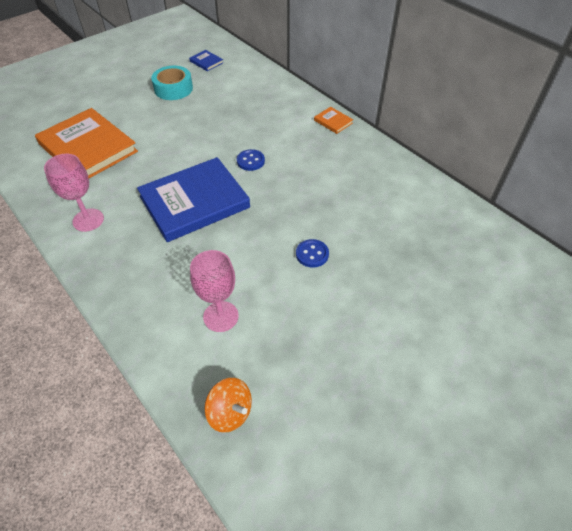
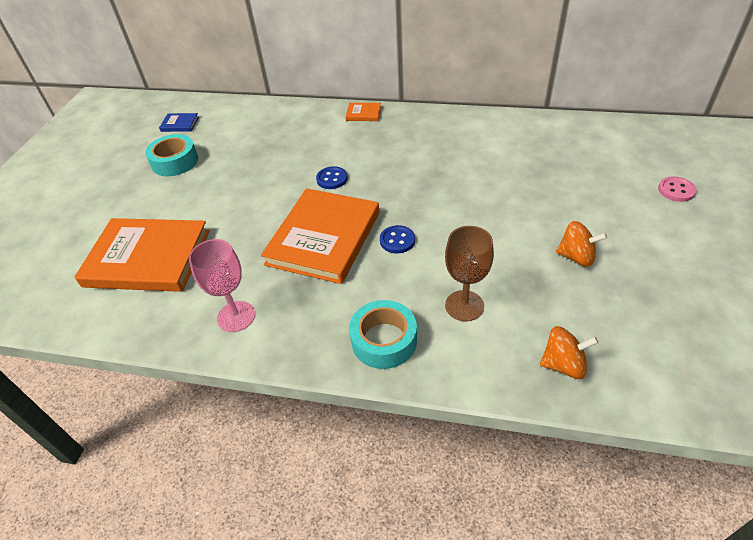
camera: 35 degrees left, 5 degrees down
blue book [137,157,250,242] -> orange book [261,188,379,284]
pink goblet [190,250,239,332] -> brown goblet [445,226,494,321]
blue button [296,239,329,268] -> blue button moved to [380,225,415,254]
none -> turquoise tape [349,300,417,369]
none -> orange spinning top [556,221,607,267]
none -> pink button [658,176,696,202]

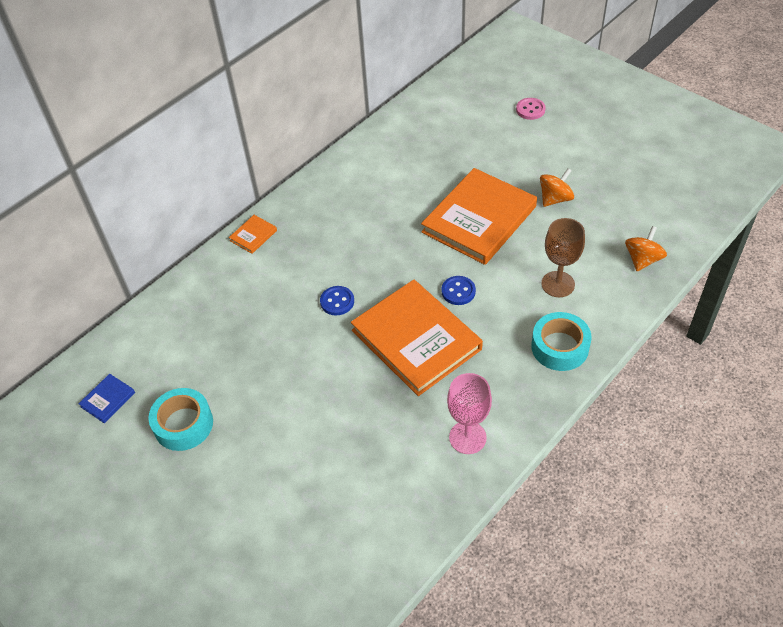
camera: 60 degrees left, 5 degrees up
orange book [75,218,209,292] -> orange book moved to [421,168,537,265]

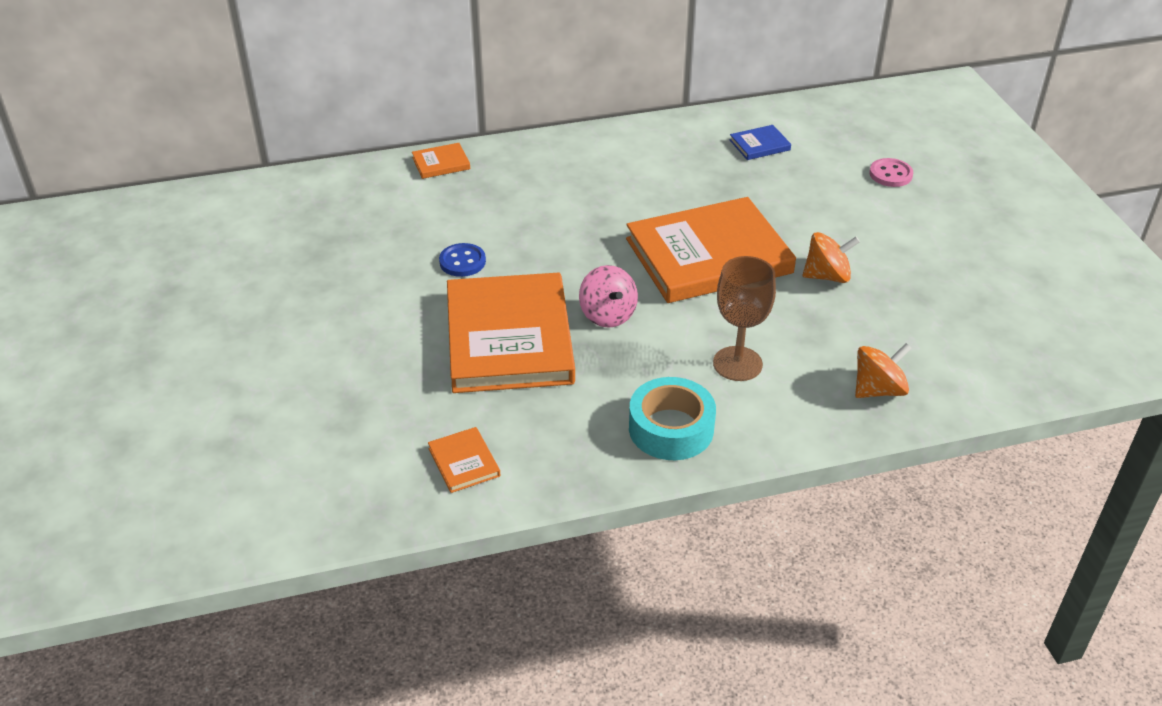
camera: 30 degrees right, 10 degrees down
blue book [79,374,135,423] -> blue book moved to [730,125,791,160]
turquoise tape [148,388,213,451] -> none
blue button [442,276,476,305] -> pink spinning top [579,265,638,328]
pink goblet [447,373,492,454] -> orange book [428,427,500,493]

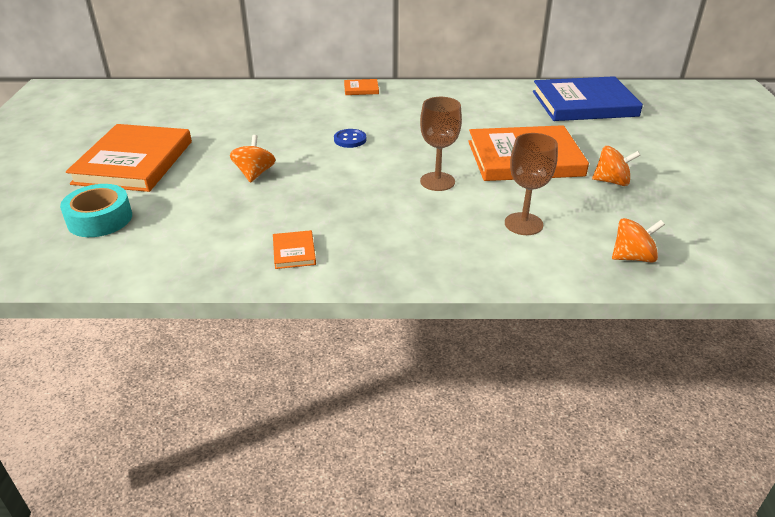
camera: 15 degrees right, 5 degrees down
orange book [447,272,575,393] -> orange book moved to [66,124,192,192]
pink spinning top [579,265,638,328] -> brown goblet [420,97,462,191]
turquoise tape [629,377,716,460] -> turquoise tape moved to [60,184,132,237]
blue book [730,125,791,160] -> blue book [533,76,643,121], size x2.49
pink button [869,158,913,187] -> none
none -> orange spinning top [230,135,276,183]

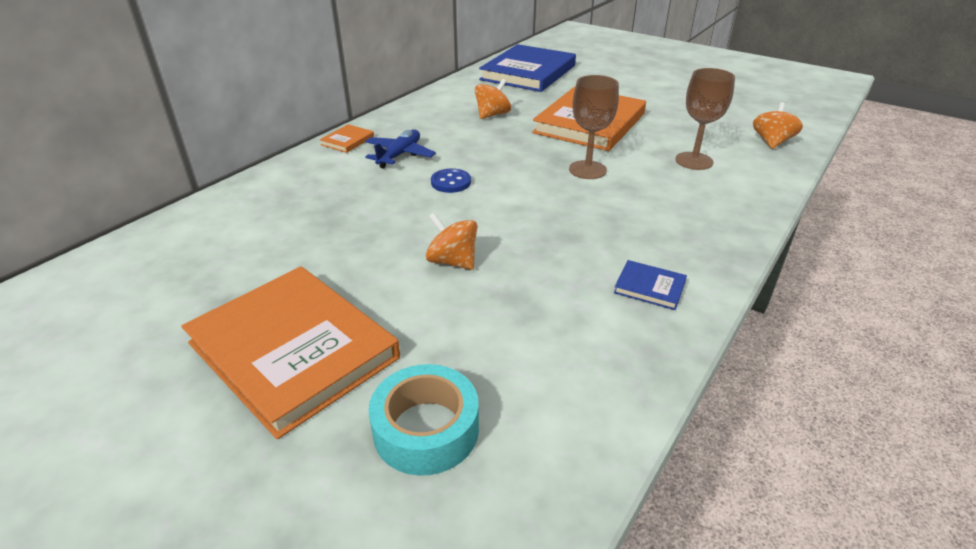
camera: 55 degrees left, 0 degrees up
orange book [273,230,316,269] -> blue book [614,260,687,310]
orange spinning top [592,146,640,186] -> orange spinning top moved to [475,79,511,119]
none -> blue plane [365,129,436,169]

